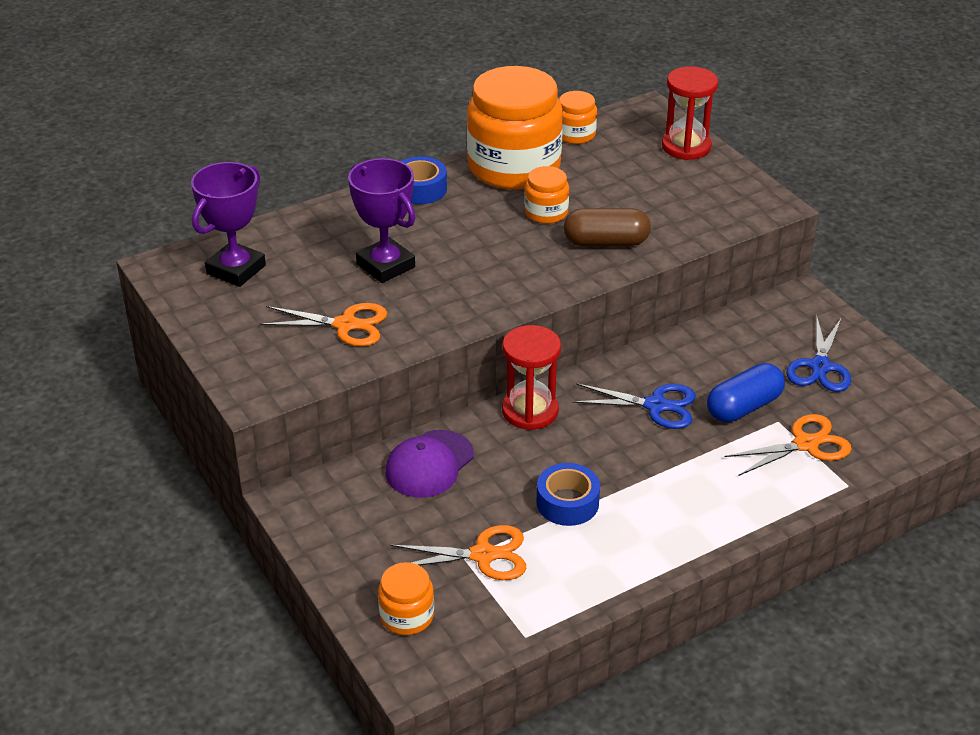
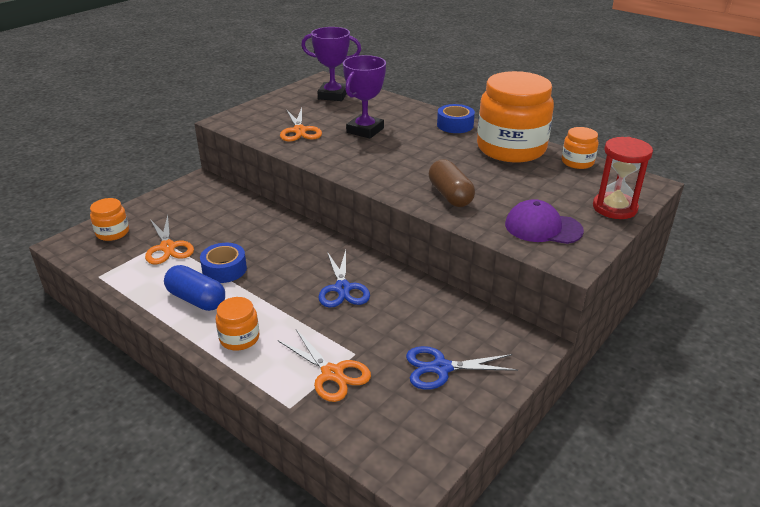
camera: 70 degrees right, 5 degrees down
purple cap [386,430,474,498] -> purple cap moved to [505,199,584,244]
red hourglass [502,325,561,430] -> none
orange jar [524,166,569,224] -> orange jar moved to [216,297,260,351]
blue capsule [707,363,785,422] -> blue capsule moved to [164,265,225,311]

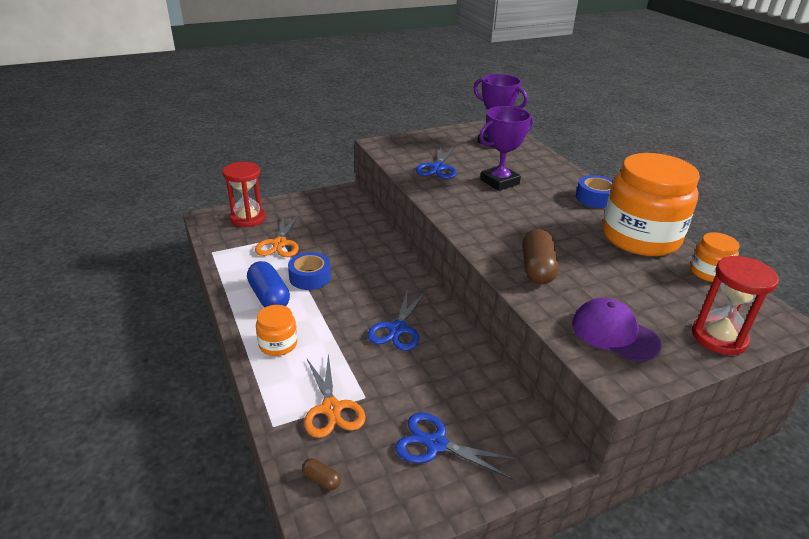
camera: 25 degrees right, 0 degrees up
orange jar [90,198,129,241] -> red hourglass [223,162,266,227]
orange scissors [280,108,322,142] -> blue scissors [416,146,457,179]
none -> brown capsule [302,458,341,490]

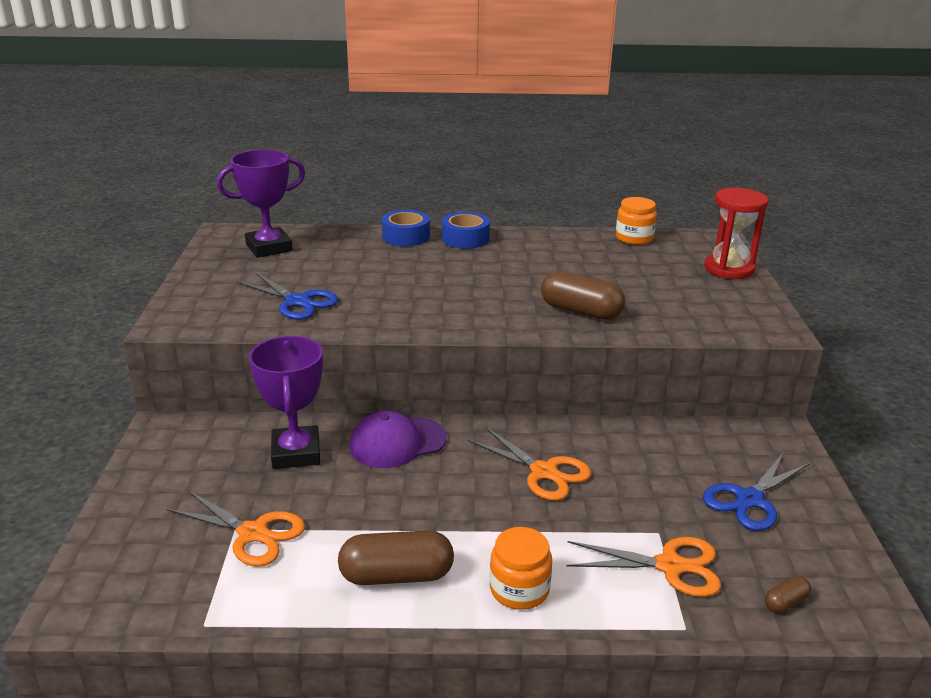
camera: 65 degrees left, 5 degrees down
red hourglass [223,162,266,227] -> none
blue capsule [247,261,290,307] -> brown capsule [338,530,454,585]
blue tape [288,252,331,290] -> blue tape moved to [382,210,430,247]
blue scissors [368,291,426,351] -> orange scissors [467,427,591,501]
purple trophy [479,106,533,191] -> purple trophy moved to [249,336,323,469]
purple cap [572,298,661,361] -> purple cap moved to [349,411,447,468]
orange jar [602,153,700,256] -> none

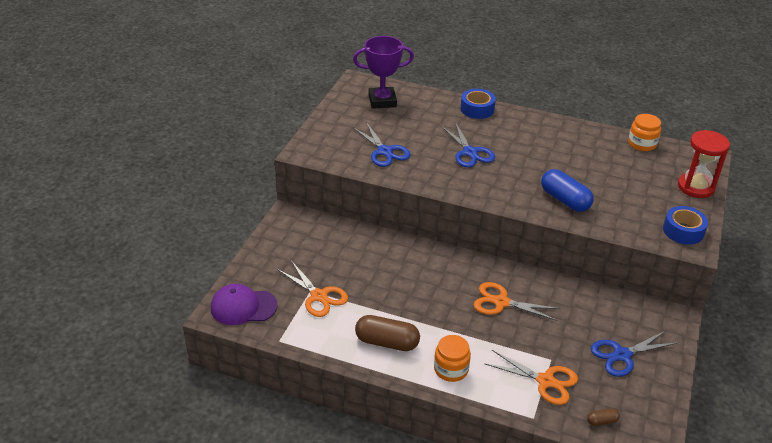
camera: 20 degrees right, 10 degrees up
purple trophy [249,336,323,469] -> none
purple cap [349,411,447,468] -> purple cap moved to [211,284,278,325]
blue tape [442,212,490,249] -> blue tape moved to [663,206,708,245]
orange scissors [467,427,591,501] -> orange scissors turned 135 degrees clockwise [473,282,560,321]
brown capsule [541,270,625,320] -> blue capsule [541,169,594,212]
none -> blue scissors [441,122,495,167]

